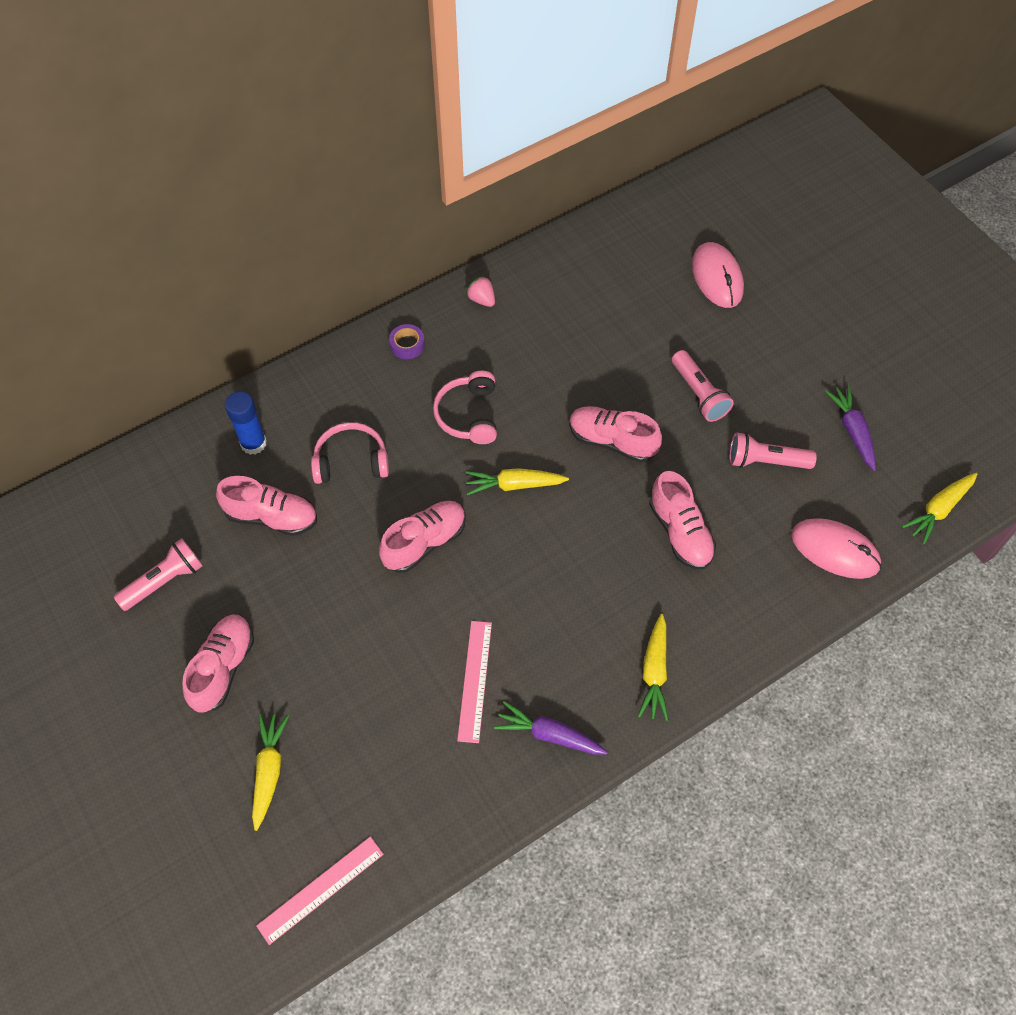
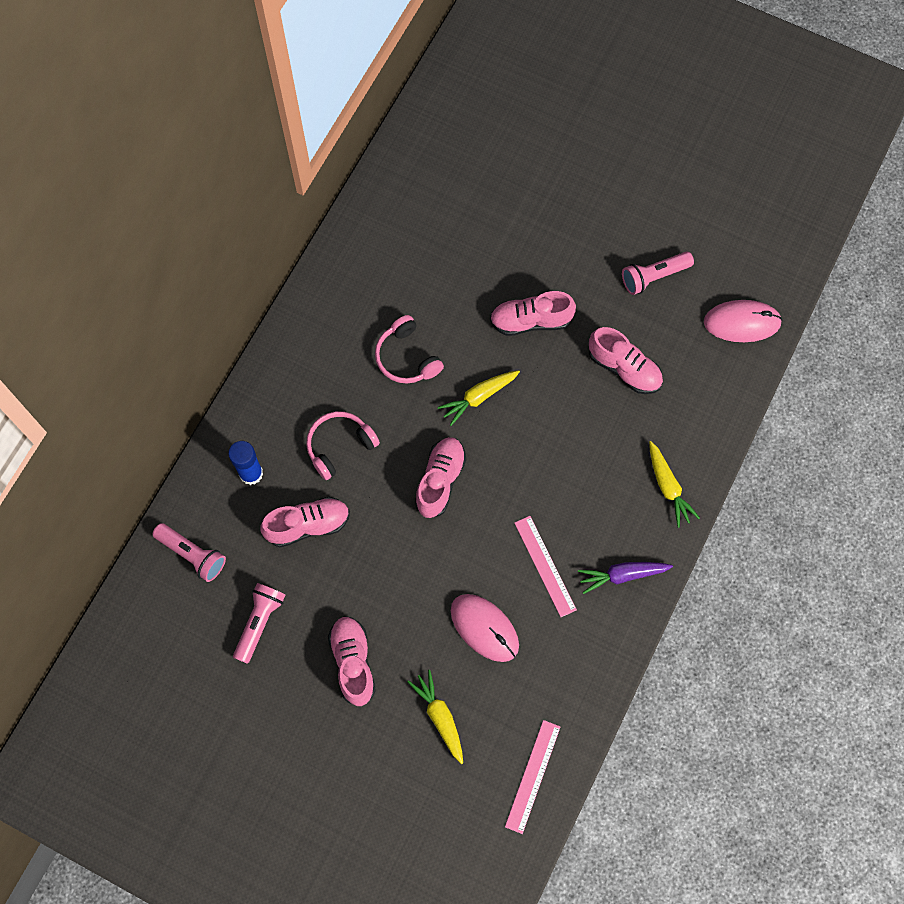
camera: 30 degrees left, 10 degrees up
purple tape [389,324,425,359] -> none
pink strawberry [466,276,495,307] -> none
pink flashlight [672,350,734,422] -> pink flashlight moved to [153,523,226,582]
pink mouse [692,242,744,308] -> pink mouse moved to [451,594,519,662]
purple carrot [825,385,876,471] -> none
yellow carrot [902,473,977,545] -> none

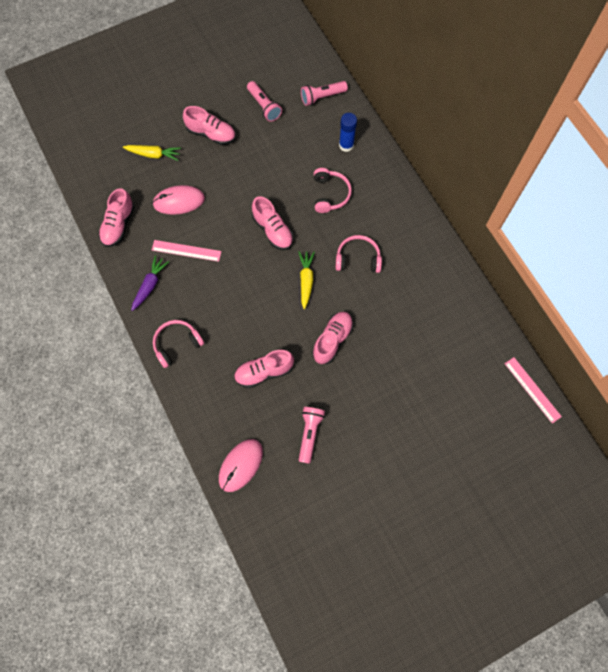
camera: 125 degrees right, 0 degrees up
pink shoe [260,497,350,547] -> pink shoe moved to [99,188,135,247]
pink ruler [505,720,560,834] -> pink ruler moved to [505,357,562,423]
yellow carrot [649,441,700,528] -> pink headphones [153,320,204,368]

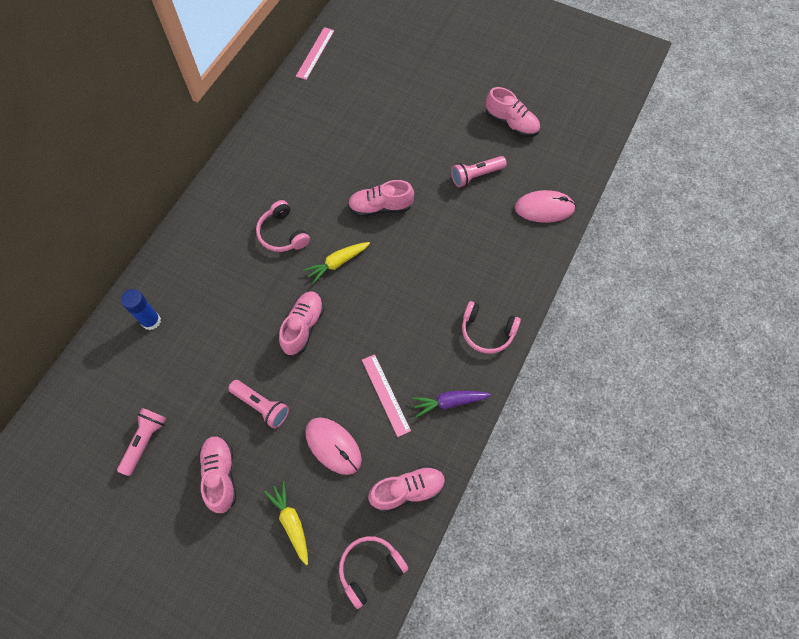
camera: 125 degrees left, 5 degrees down
pink shoe [234,350,294,388] -> pink shoe moved to [486,87,540,137]
pink flashlight [301,81,348,106] -> pink flashlight moved to [228,380,289,429]
pink headphones [314,168,352,213] -> pink headphones moved to [339,536,408,609]

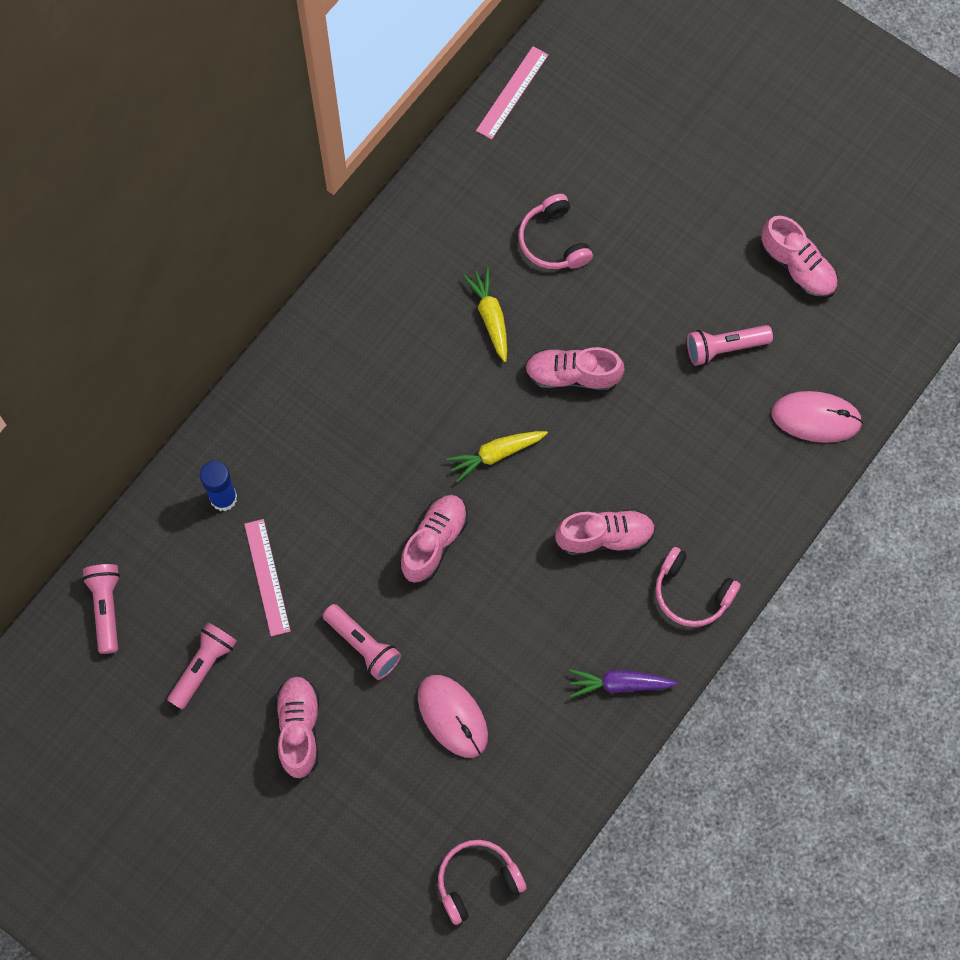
camera: 10 degrees right, 5 degrees up
pink headphones [256,200,310,252] -> pink headphones moved to [519,194,593,269]
yellow carrot [264,481,308,565] -> yellow carrot moved to [463,268,507,362]
pink ruler [362,354,411,437] -> pink ruler moved to [244,519,290,636]
pink shoe [368,465,445,513] -> pink shoe moved to [555,509,655,557]
none -> pink flashlight [82,564,120,654]

